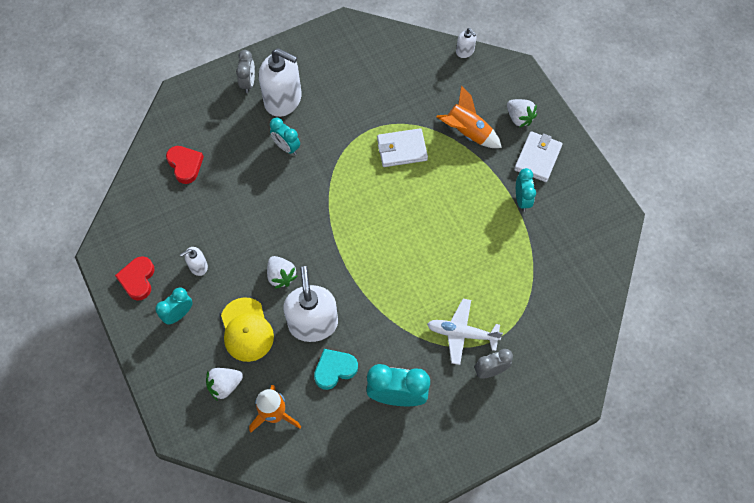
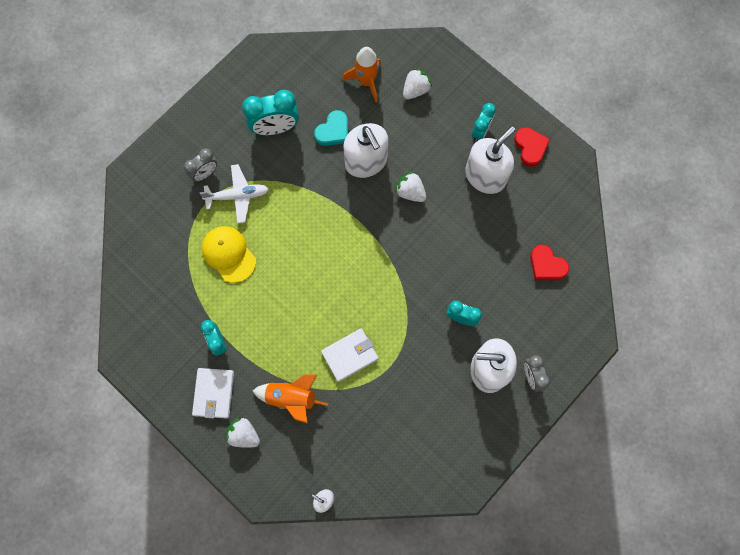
camera: 160 degrees right, 10 degrees up
white soap dispenser [180,247,208,276] -> white soap dispenser [465,126,515,194], size x2.16
yellow cap [221,297,274,362] -> yellow cap moved to [202,226,256,283]

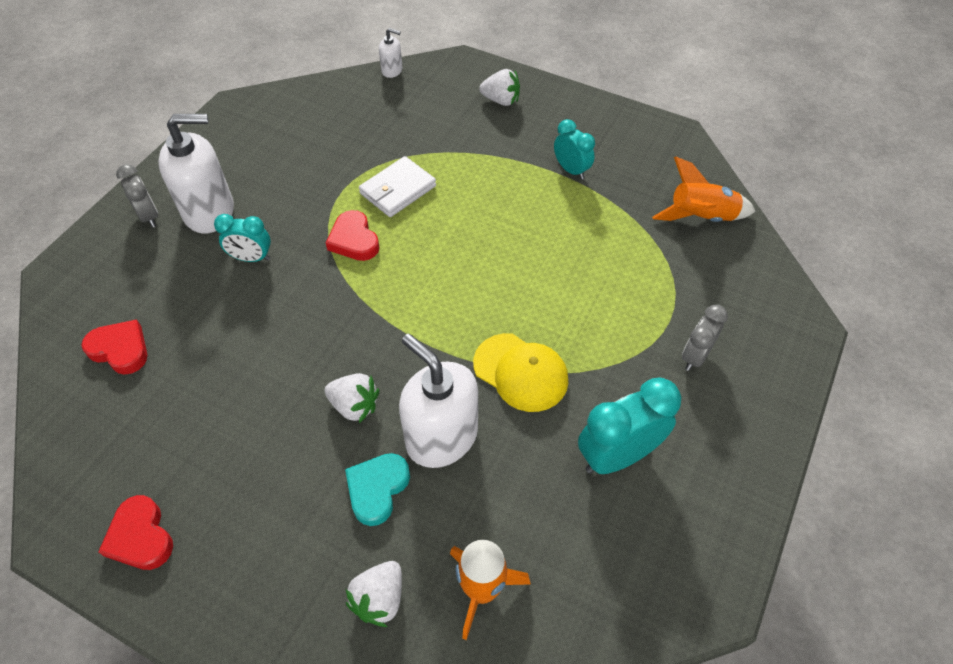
camera: 165 degrees right, 20 degrees down
white wallet [192,368,234,419] -> none
white plane [200,164,269,224] -> none
yellow cap [202,226,256,283] -> yellow cap moved to [473,333,568,412]
orange rocket [253,374,328,424] -> orange rocket moved to [652,156,756,222]
turquoise heart [314,110,348,146] -> turquoise heart moved to [345,453,410,526]
white soap dispenser [465,126,515,194] -> none
turquoise clock [472,103,496,142] -> none
none -> red heart [326,210,380,261]

